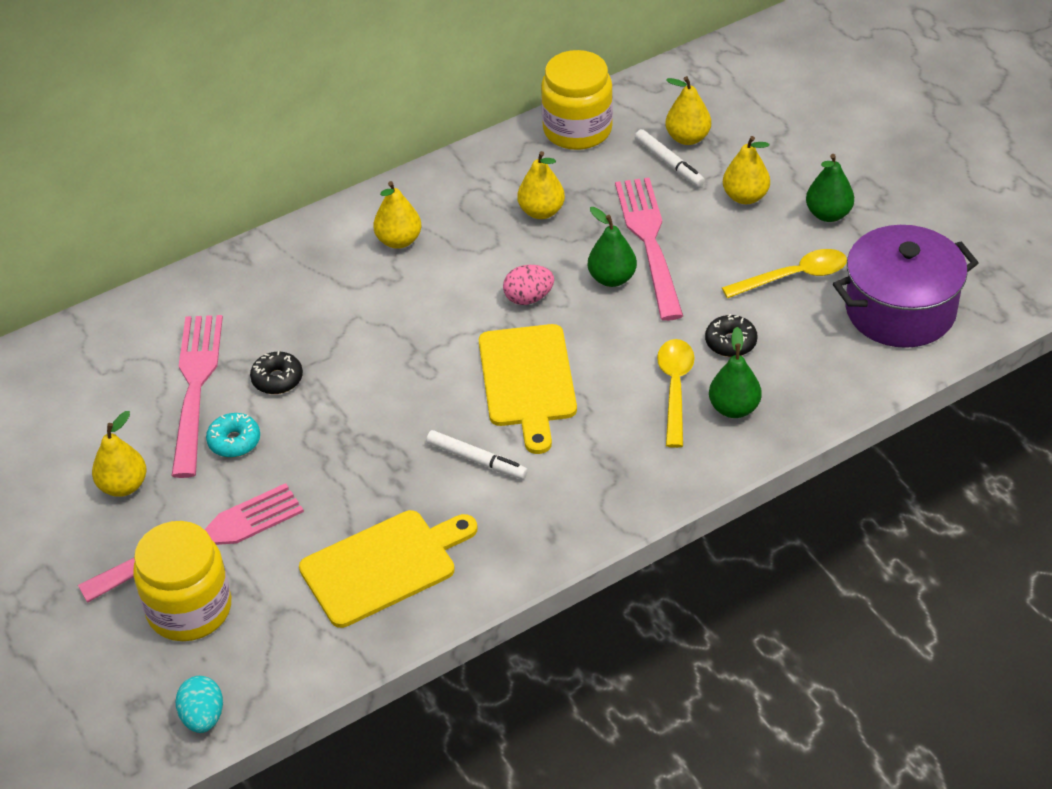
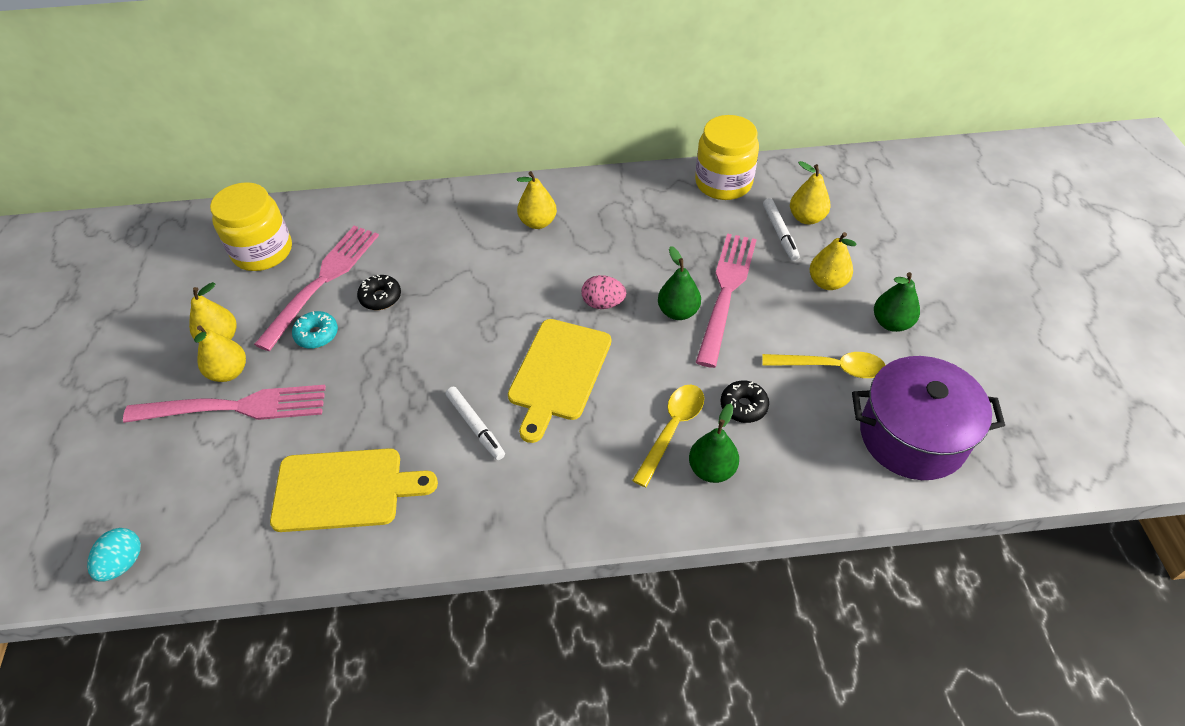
camera: 25 degrees right, 5 degrees up
yellow jar [133,521,231,641] -> yellow jar moved to [210,182,292,271]
yellow pear [517,151,565,219] -> yellow pear moved to [194,325,246,382]

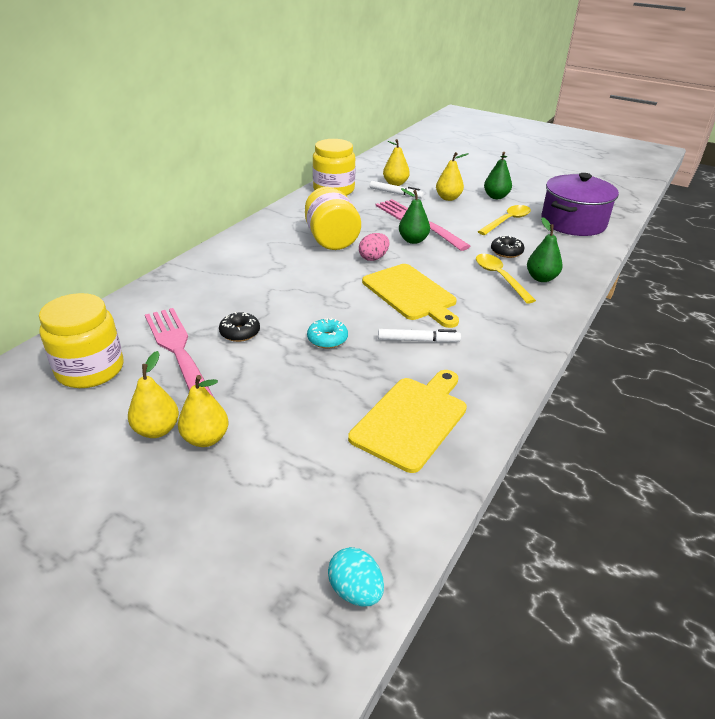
camera: 55 degrees left, 15 degrees down
pink fork [123,385,326,423] -> none
turquoise donut [292,311,338,349] -> turquoise donut moved to [307,318,348,348]
yellow pear [517,171,557,229] -> none
none -> yellow jar [305,187,361,250]

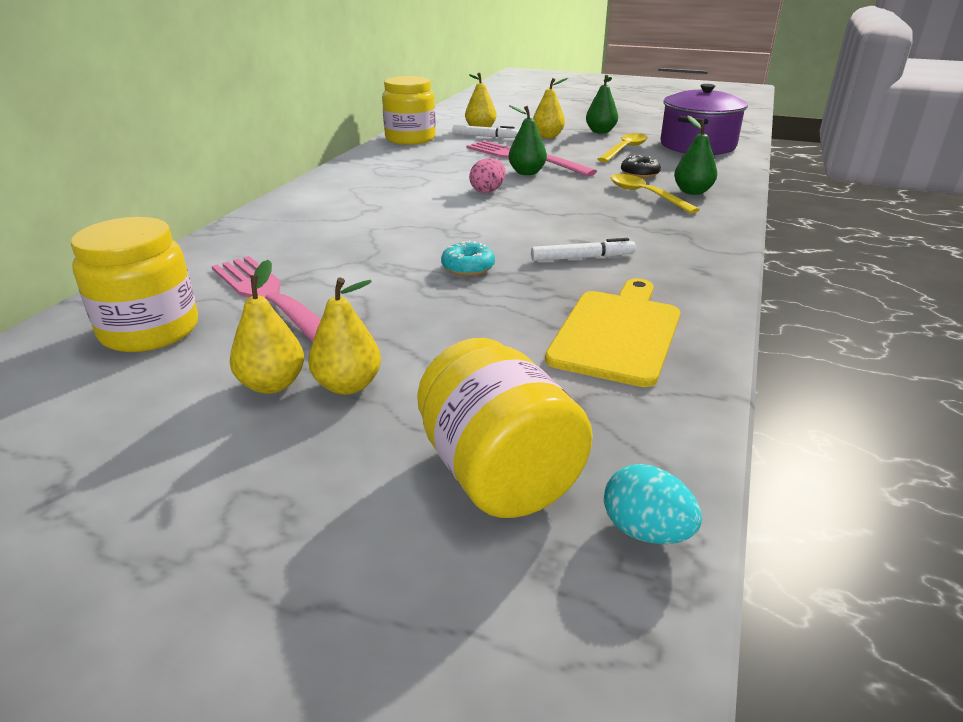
camera: 10 degrees left, 5 degrees down
black donut [219,312,260,342] -> none
yellow jar [305,187,361,250] -> yellow jar moved to [417,338,593,518]
yellow cutting board [362,264,459,328] -> none

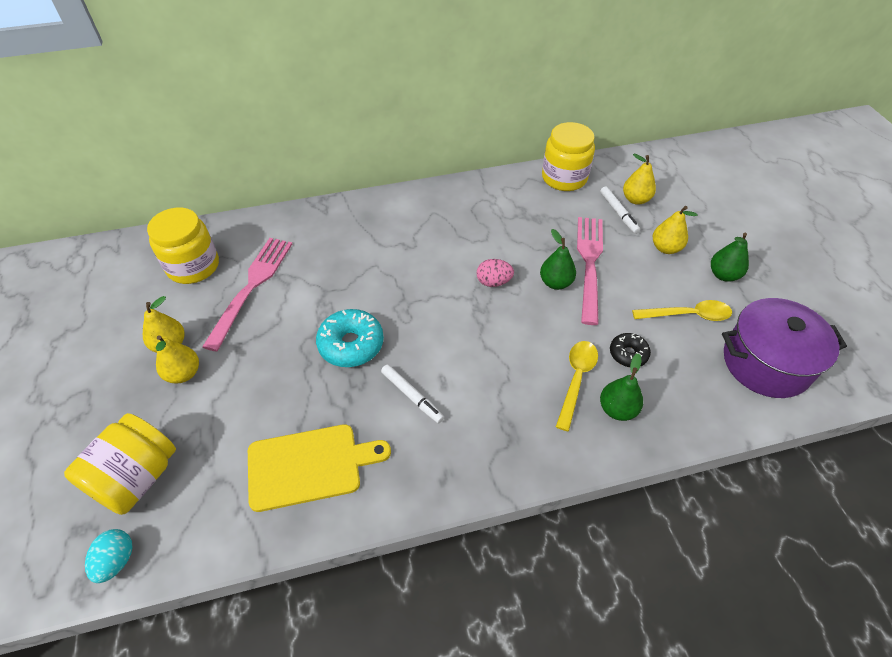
camera: 55 degrees right, 20 degrees up
turquoise donut [441,241,495,276] -> turquoise donut [316,309,384,367], size x1.70

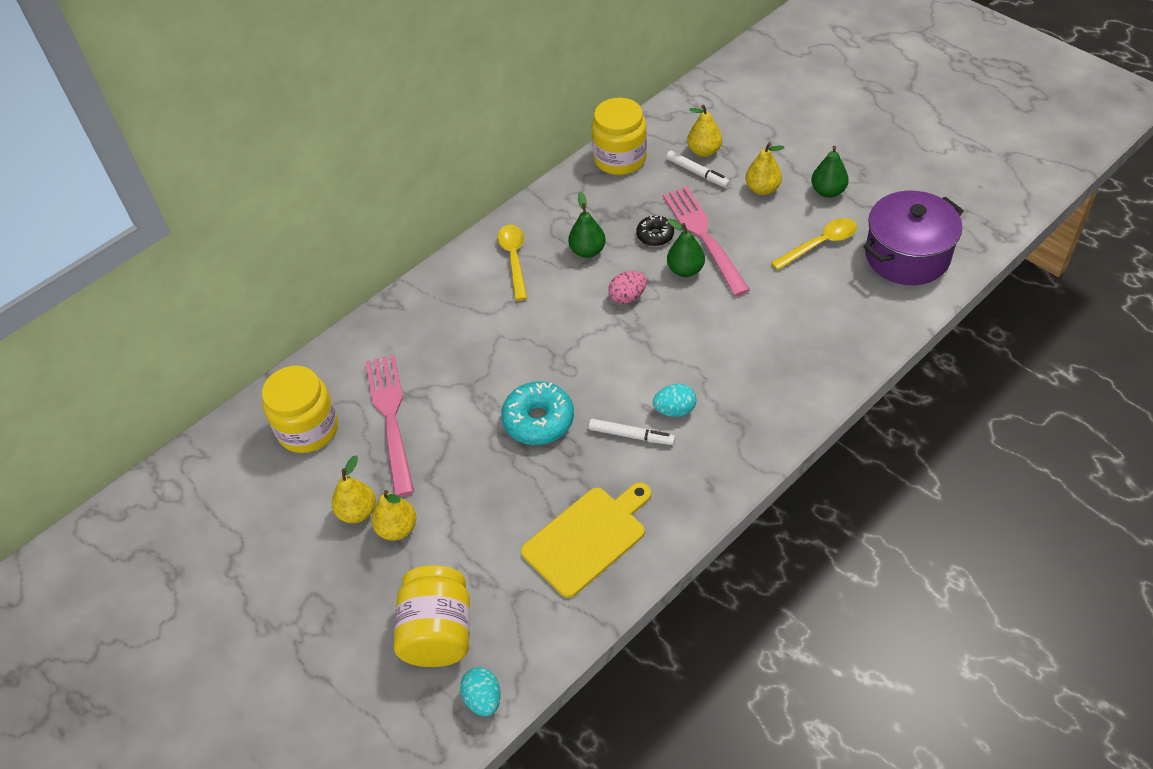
camera: 25 degrees left, 0 degrees up
yellow spoon [556,341,598,431] -> yellow spoon moved to [498,225,527,301]
green pear [600,353,643,421] -> green pear moved to [568,192,606,258]
black donut [610,333,651,367] -> black donut moved to [636,215,674,246]
none -> turquoise egg [653,384,697,417]

